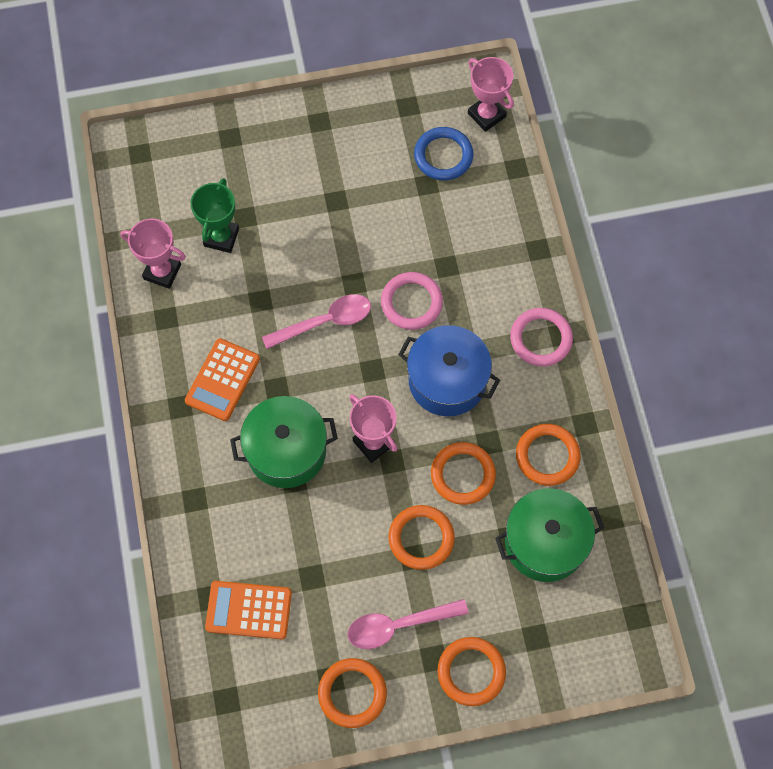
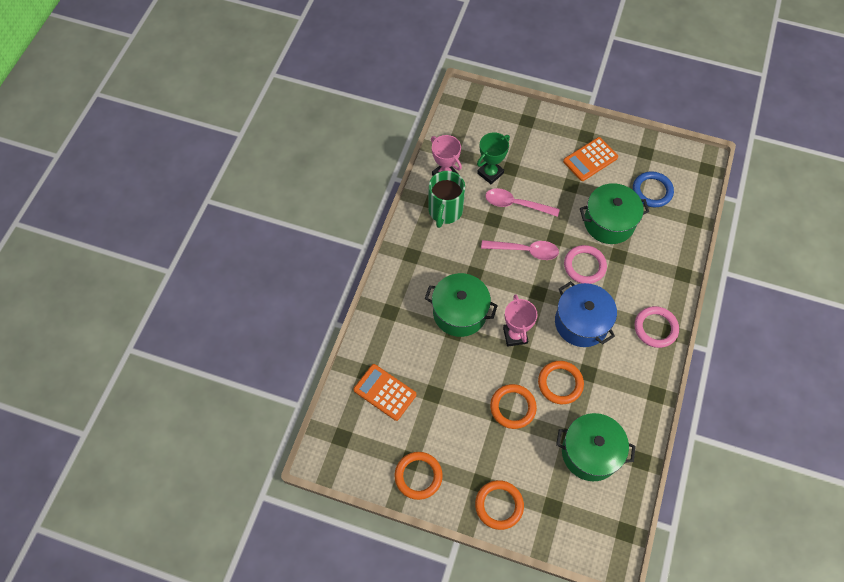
camera: 30 degrees right, 5 degrees down
orange calculator [185,338,260,421] -> orange calculator moved to [563,137,618,181]
pink spoon [348,599,469,649] -> pink spoon moved to [485,188,560,217]
pink trophy [468,57,514,132] -> none
orange ring [516,424,581,486] -> none
none -> green mug [428,171,465,228]
none -> green pot [580,183,649,244]

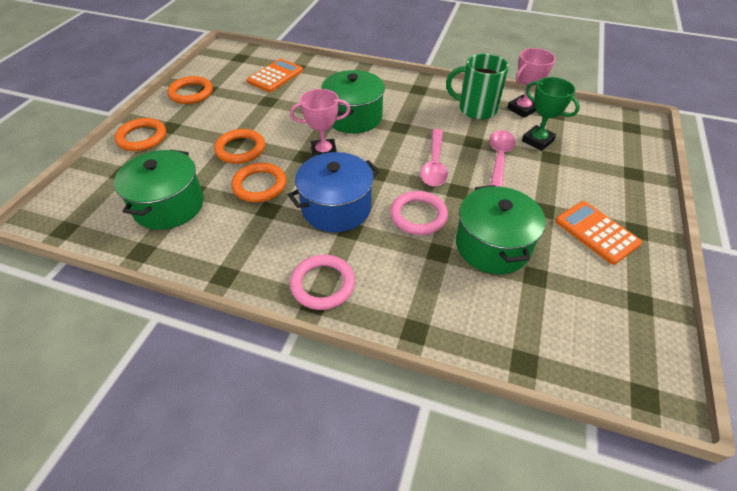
camera: 90 degrees right, 15 degrees down
blue ring [633,171,674,207] -> none

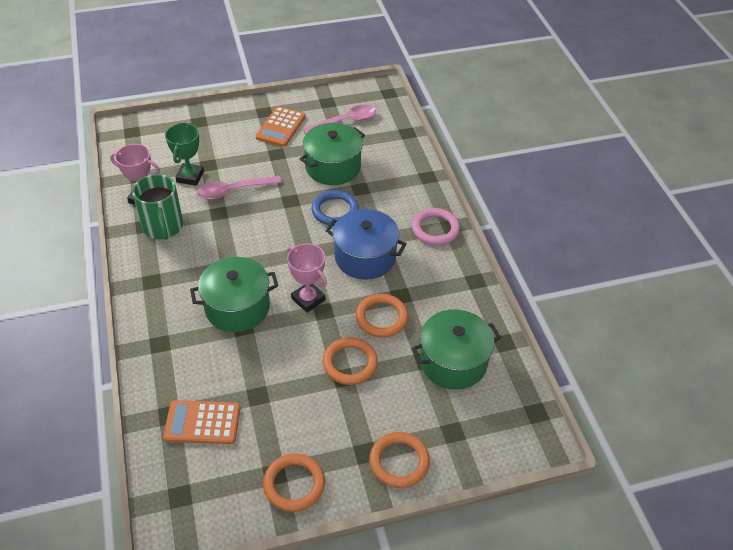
camera: 125 degrees left, 0 degrees up
pink ring [390,191,448,235] -> blue ring [311,190,359,226]
pink spoon [420,129,448,186] -> pink spoon moved to [303,105,376,134]

